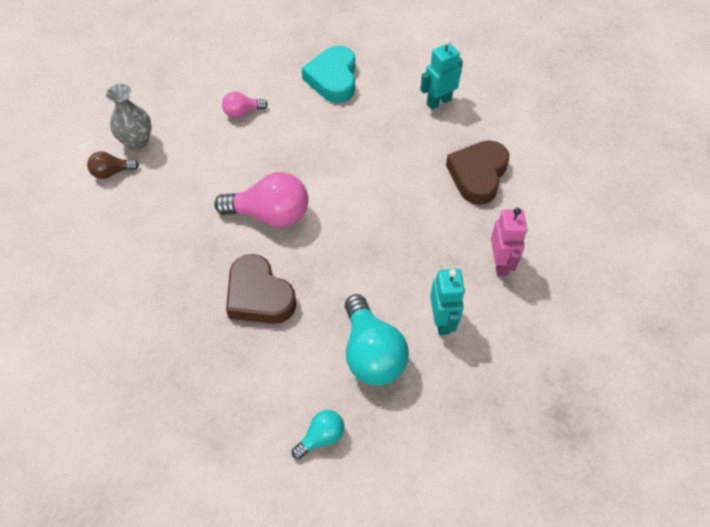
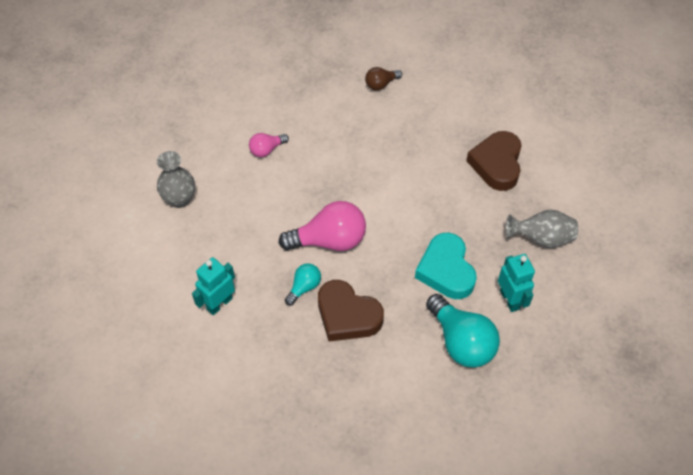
camera: 15 degrees left, 0 degrees up
brown light bulb [87,151,139,179] -> brown light bulb moved to [365,67,402,90]
turquoise light bulb [292,410,344,459] -> turquoise light bulb moved to [285,263,321,306]
turquoise heart [302,46,355,103] -> turquoise heart moved to [415,233,477,299]
turquoise robot [420,39,463,110] -> turquoise robot moved to [192,257,235,315]
pink robot [491,208,527,276] -> grey vase [506,209,578,248]

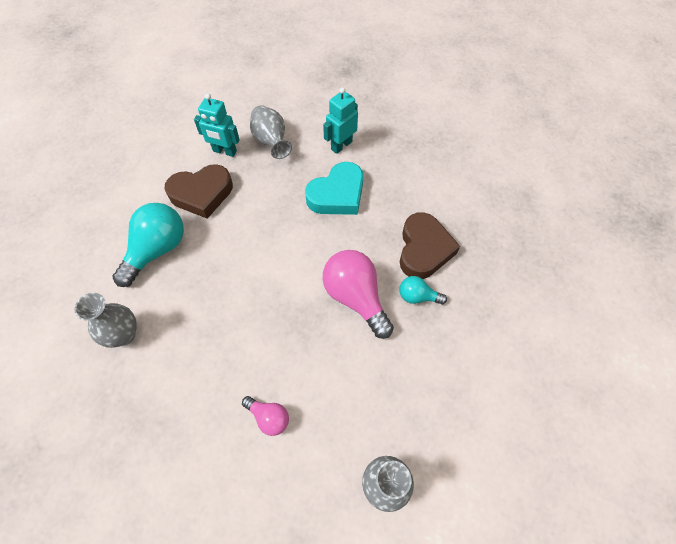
camera: 115 degrees left, 5 degrees up
turquoise robot [192,257,235,315] -> turquoise robot moved to [194,93,240,157]
brown light bulb [365,67,402,90] -> grey vase [75,293,137,348]
turquoise light bulb [426,294,500,368] -> turquoise light bulb moved to [112,203,184,287]

